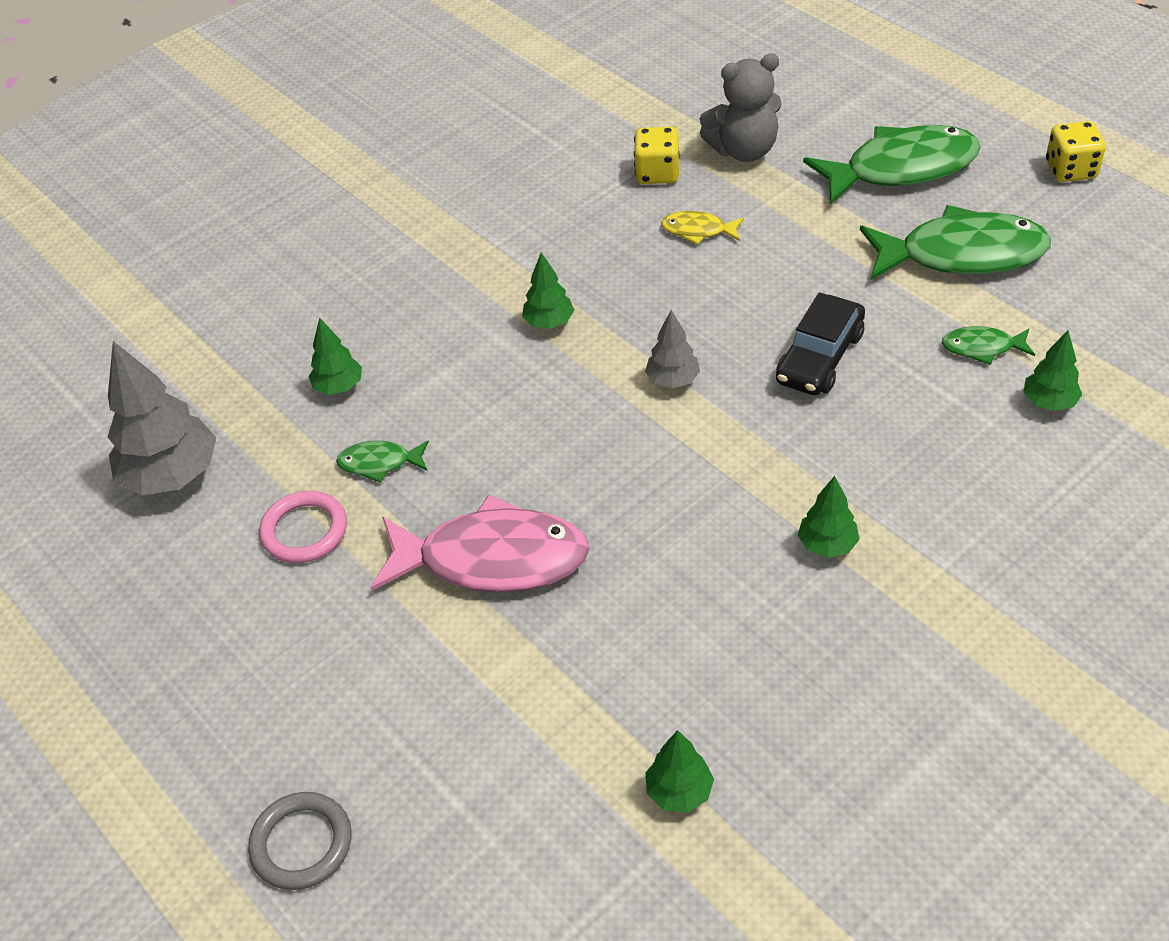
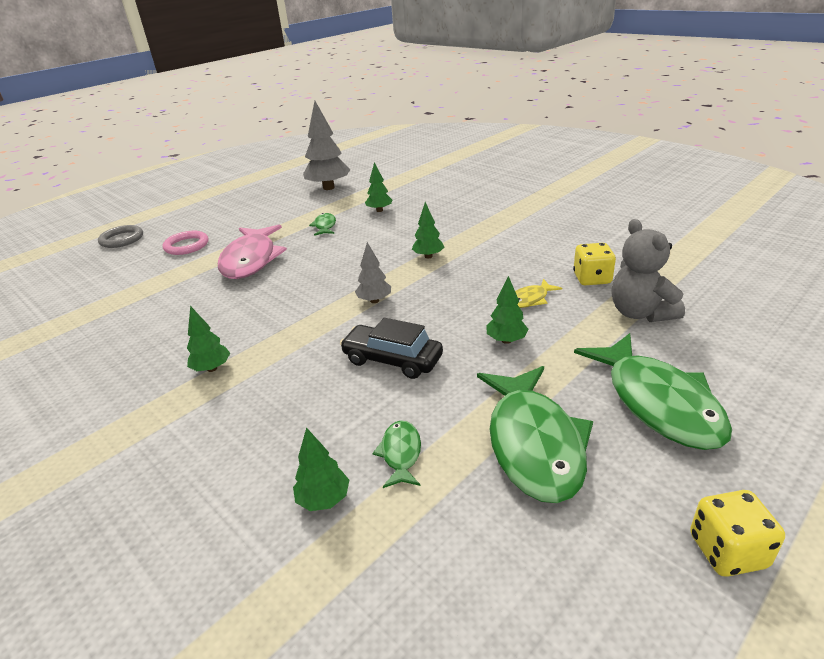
camera: 85 degrees right, 15 degrees down
pink ring [259,491,347,563] -> pink ring moved to [163,231,208,255]
green tree [645,730,714,813] -> green tree moved to [486,276,529,344]
yellow fish [661,211,744,245] -> yellow fish turned 135 degrees counterclockwise [515,279,562,308]

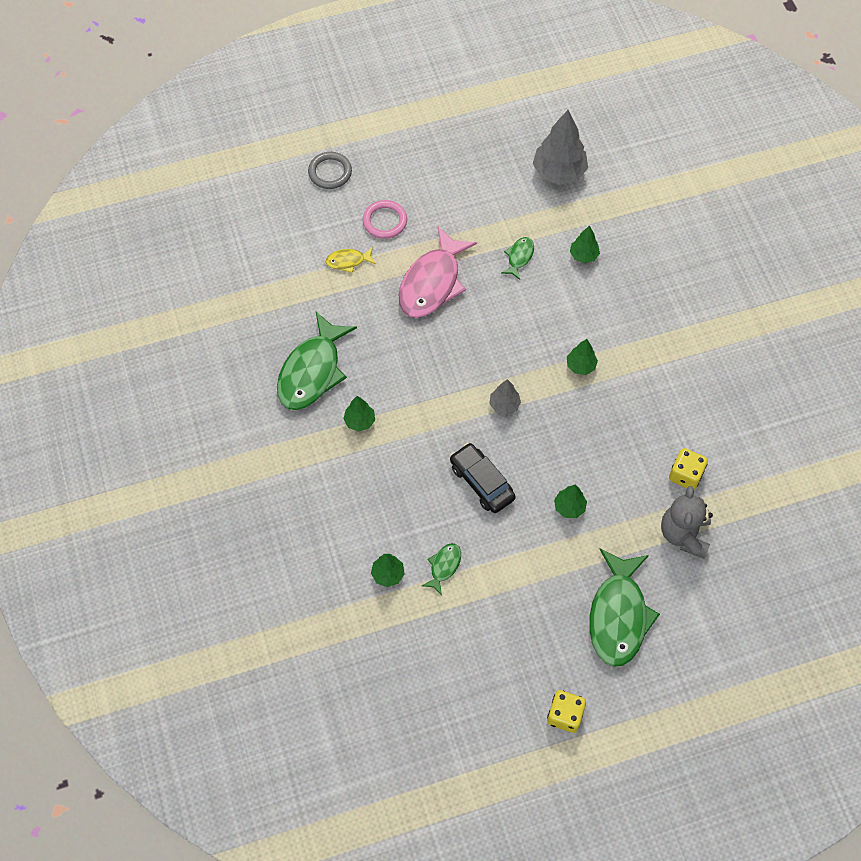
camera: 25 degrees right, 30 degrees up
green fish [477,366,593,503] -> green fish moved to [277,312,357,410]
yellow fish [515,279,562,308] -> yellow fish moved to [326,247,376,273]

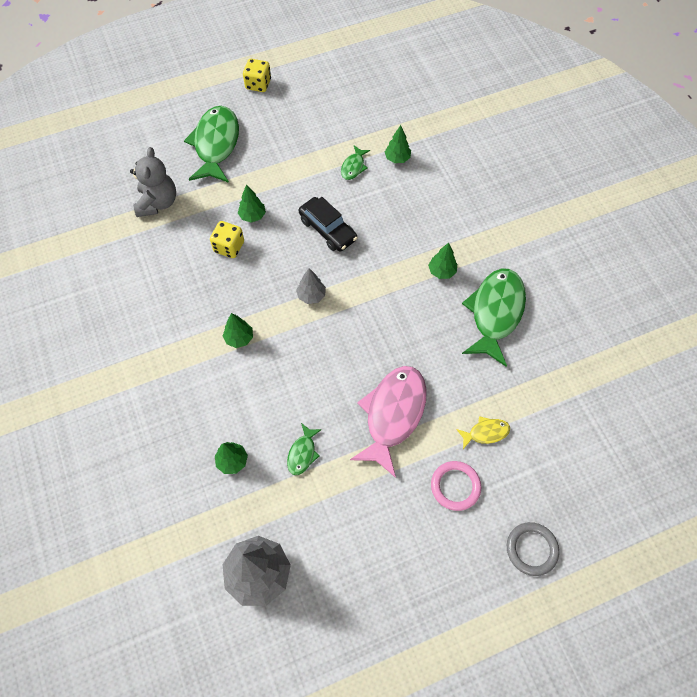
camera: 175 degrees right, 0 degrees up
yellow dice [669,448,708,489] -> yellow dice moved to [210,221,244,258]

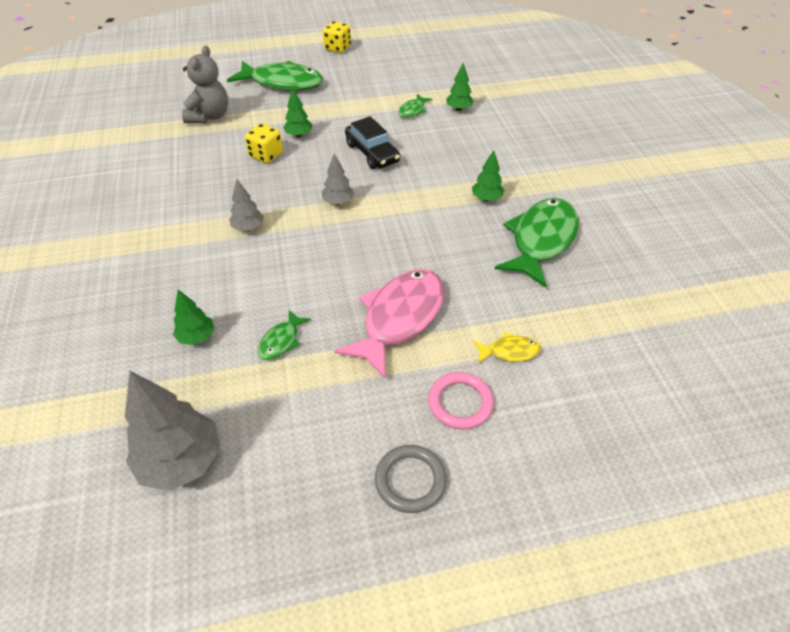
camera: 10 degrees right, 15 degrees down
green fish [184,106,239,183] -> green fish turned 90 degrees clockwise [227,61,323,91]
green tree [223,313,253,348] -> grey tree [229,179,264,231]
grey ring [507,522,559,576] -> grey ring moved to [375,445,447,513]

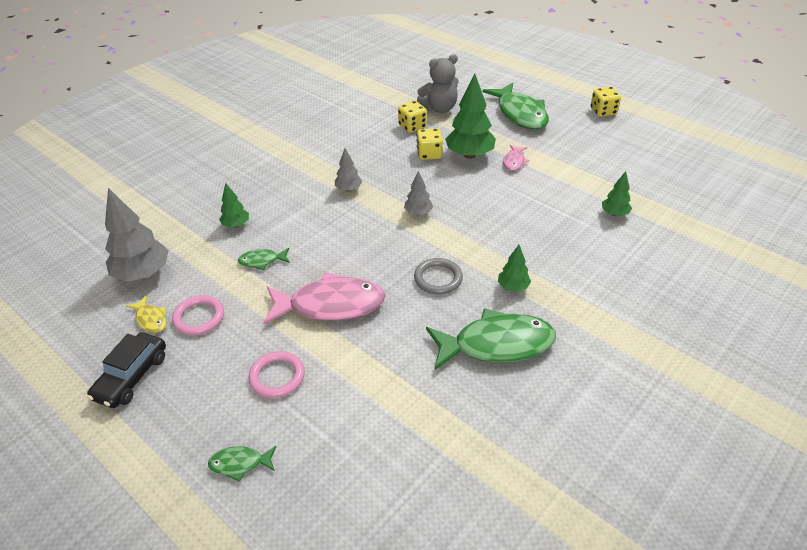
camera: 55 degrees right, 5 degrees down
green tree [283,87,312,137] -> green tree [445,73,496,159], size x1.90
black car [345,116,400,169] -> black car moved to [87,333,166,408]
grey ring [375,445,447,513] -> grey ring moved to [414,258,463,295]
green fish [398,94,433,118] -> green fish moved to [208,446,277,482]
yellow fish [473,332,541,363] -> yellow fish moved to [126,295,167,333]
none -> pink ring [172,295,224,335]
none -> yellow dice [398,101,427,133]
none -> pink fish [503,145,529,171]

